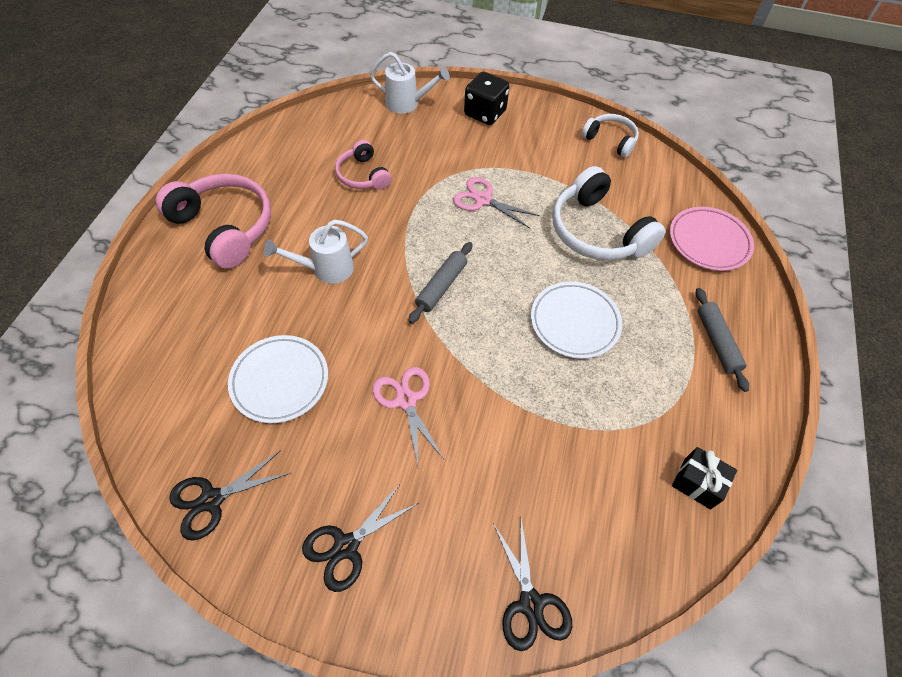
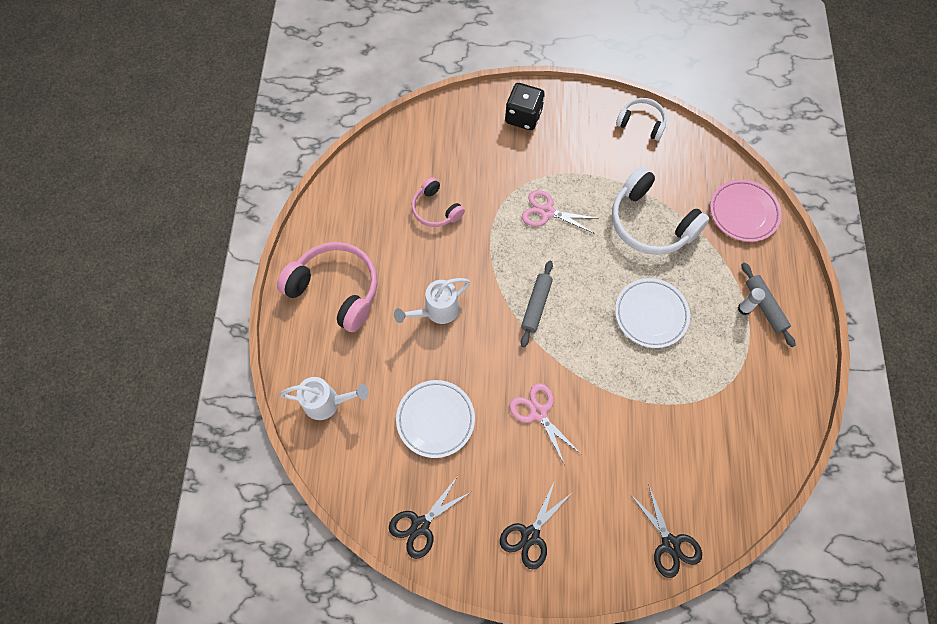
camera: 10 degrees left, 10 degrees up
white watering can [370,52,450,114] -> white watering can moved to [280,377,369,420]
black gift [672,447,737,509] -> none
none -> white glue stick [738,288,765,315]

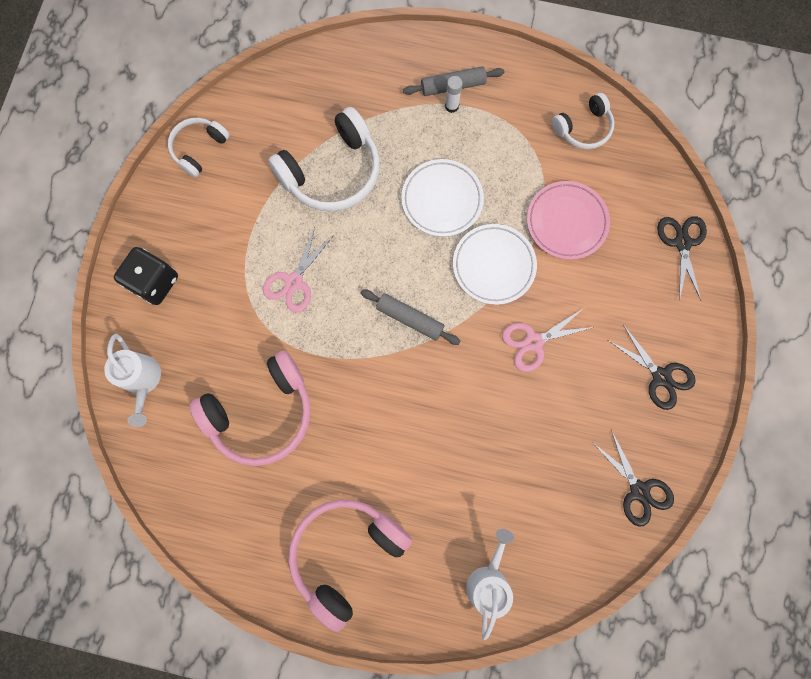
camera: 80 degrees left, 10 degrees up
white watering can [394,278,470,324] -> white watering can moved to [104,334,161,427]
white plate [396,380,475,458] -> white plate moved to [453,224,537,305]
pink headphones [412,177,465,227] -> pink headphones [190,351,311,466], size x1.75
black scissors [630,484,702,578] -> black scissors turned 75 degrees counterclockwise [657,216,707,301]
pink plate [710,179,782,242] -> pink plate moved to [527,181,610,260]
none -> white headphones [552,93,614,149]

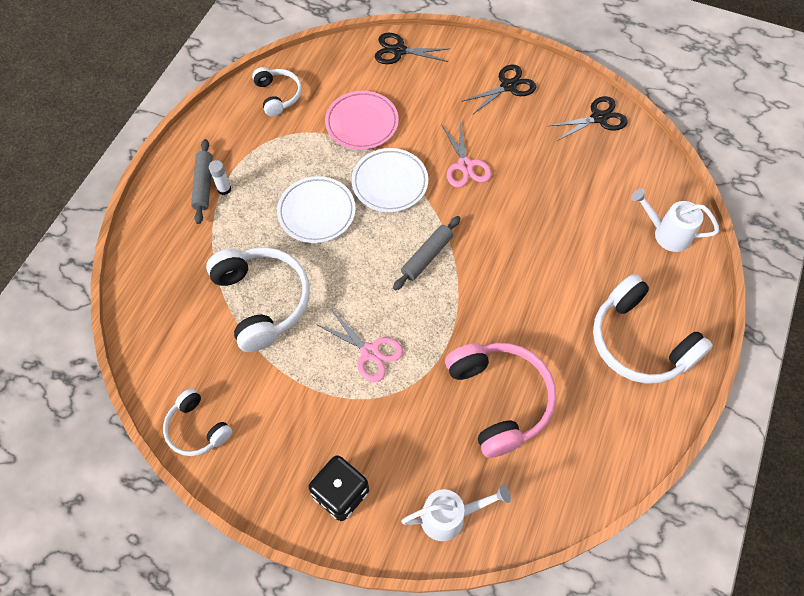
camera: 80 degrees left, 15 degrees down
pink headphones [288,499,412,632] -> white headphones [593,274,713,384]

